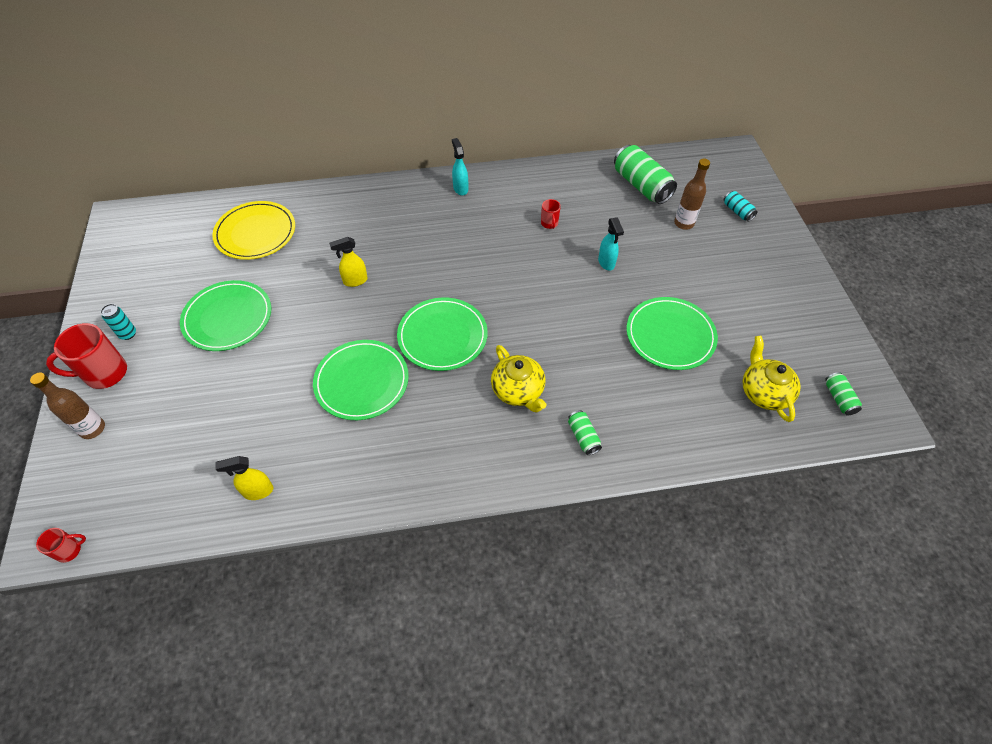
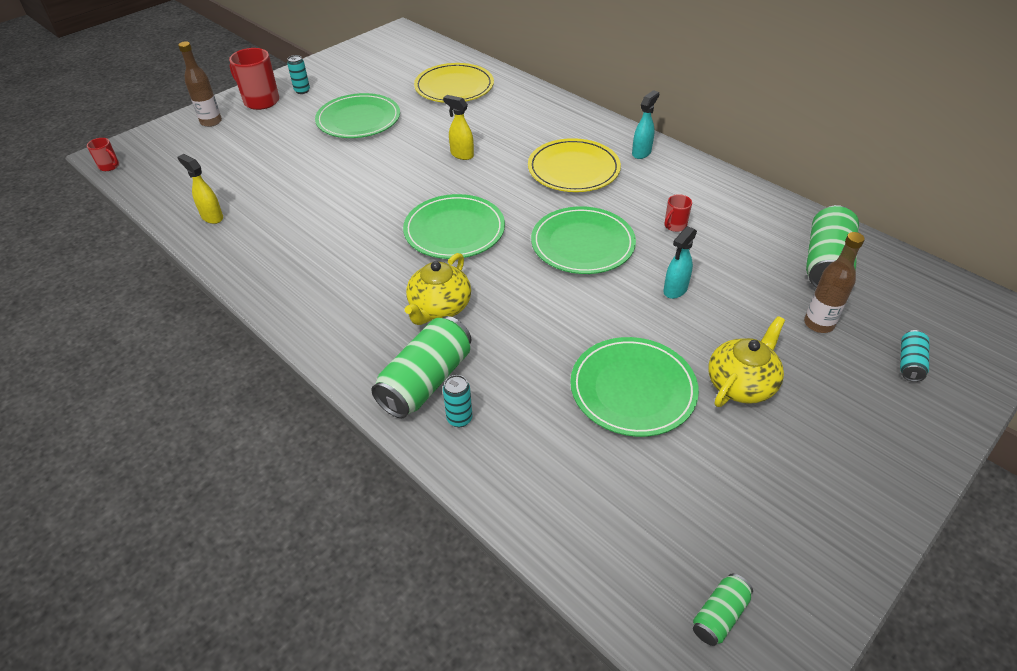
camera: 55 degrees right, 10 degrees down
green plate [313,340,409,420] -> green plate moved to [531,206,636,274]
green can [568,410,602,455] -> green can [371,316,471,418], size x2.01
yellow teapot [743,336,801,422] -> yellow teapot moved to [708,316,785,407]
none -> turquoise can [443,375,473,427]
none -> yellow plate [528,138,621,192]

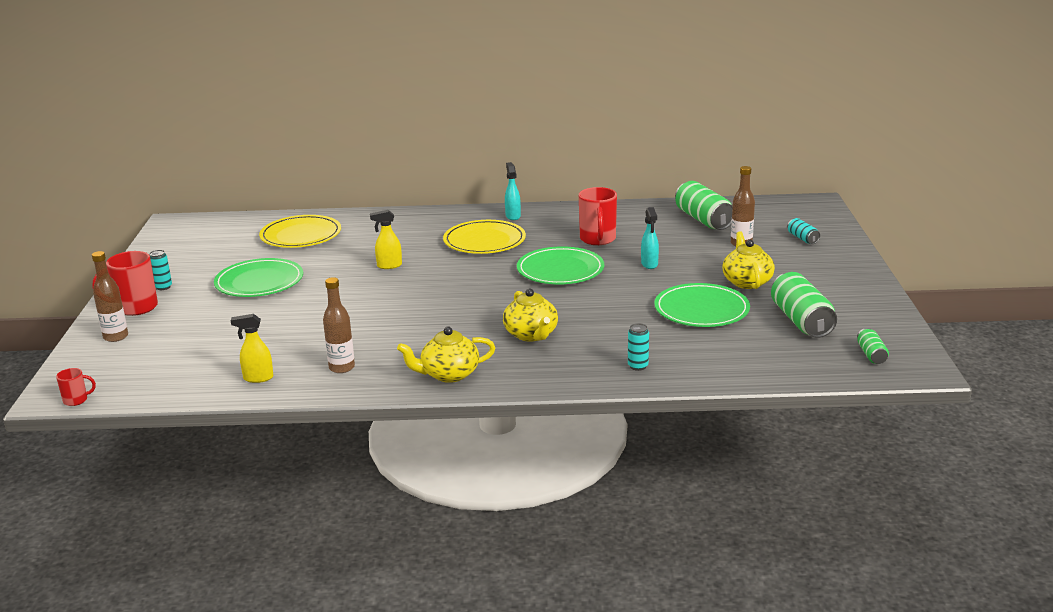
camera: 45 degrees left, 20 degrees down
green can [371,316,471,418] -> green can moved to [771,272,837,338]
green plate [403,194,505,259] -> none
red mug [665,194,692,232] -> red mug [579,187,617,245], size x1.98
none -> brown bottle [323,277,355,373]
none -> yellow teapot [397,327,495,383]

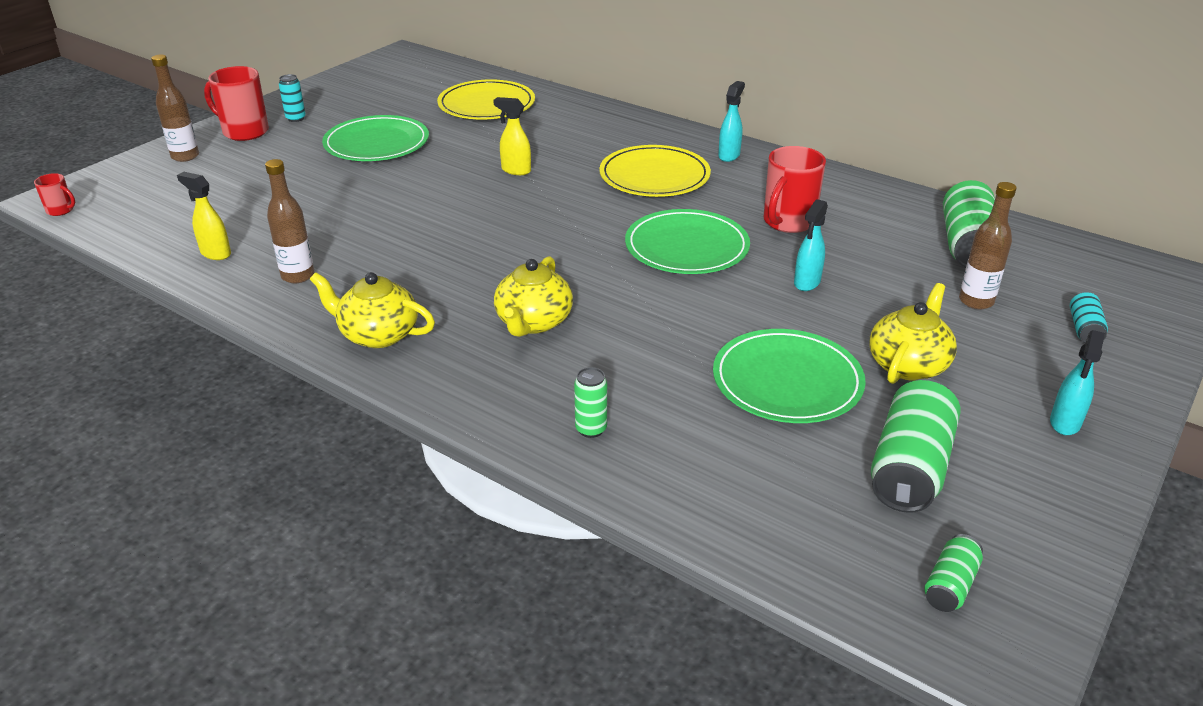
camera: 35 degrees right, 10 degrees up
turquoise can [628,323,649,371] -> green can [574,367,607,438]
none -> turquoise spray bottle [1050,330,1105,435]

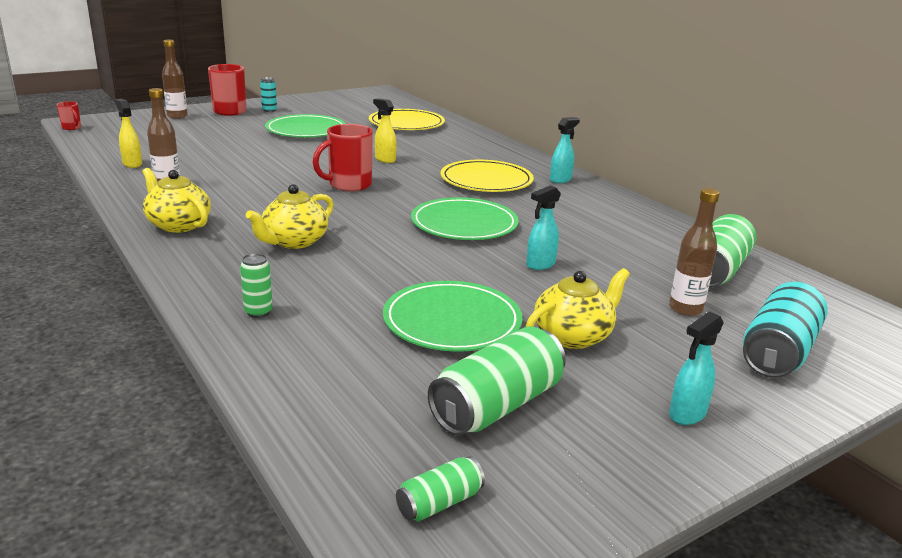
camera: 20 degrees right, 10 degrees down
red mug [763,146,826,233] -> red mug moved to [313,124,373,191]
turquoise can [1070,292,1108,344] -> turquoise can [743,282,828,378], size x2.01

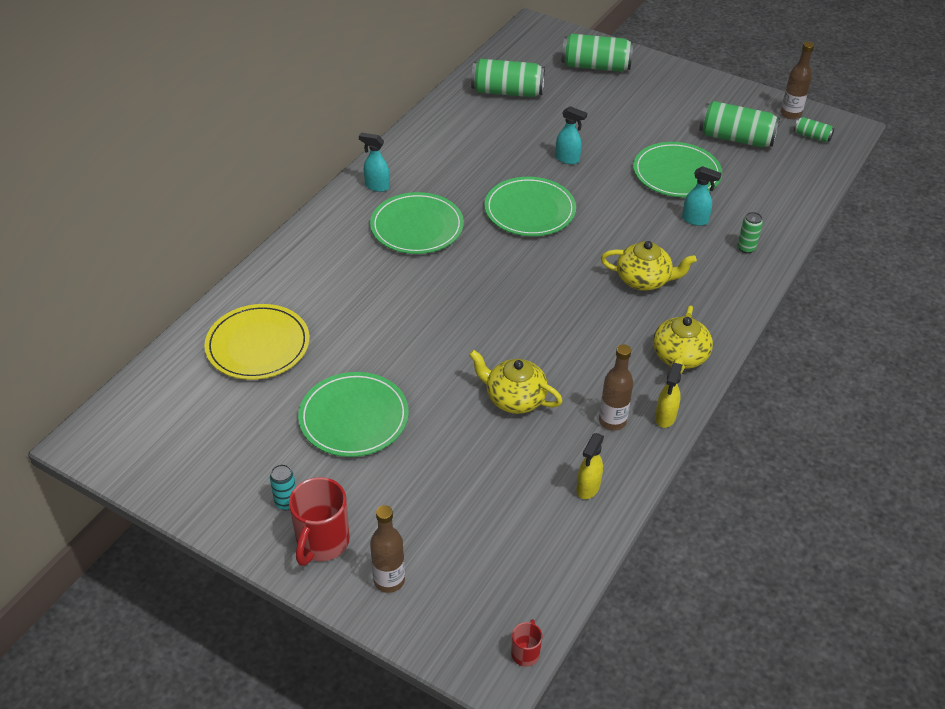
camera: 115 degrees left, 20 degrees up
red mug [313,124,373,191] -> none
yellow spray bottle [373,98,397,163] -> yellow spray bottle moved to [655,363,682,428]
yellow plate [441,160,534,192] -> green plate [370,192,464,254]
yellow teapot [526,268,630,349] -> yellow teapot moved to [469,350,562,414]
brown bottle [669,188,720,316] -> brown bottle moved to [781,42,814,119]
turquoise spray bottle [669,312,724,425] -> turquoise spray bottle moved to [682,166,722,226]
turquoise can [743,282,828,378] -> green can [562,33,634,72]

